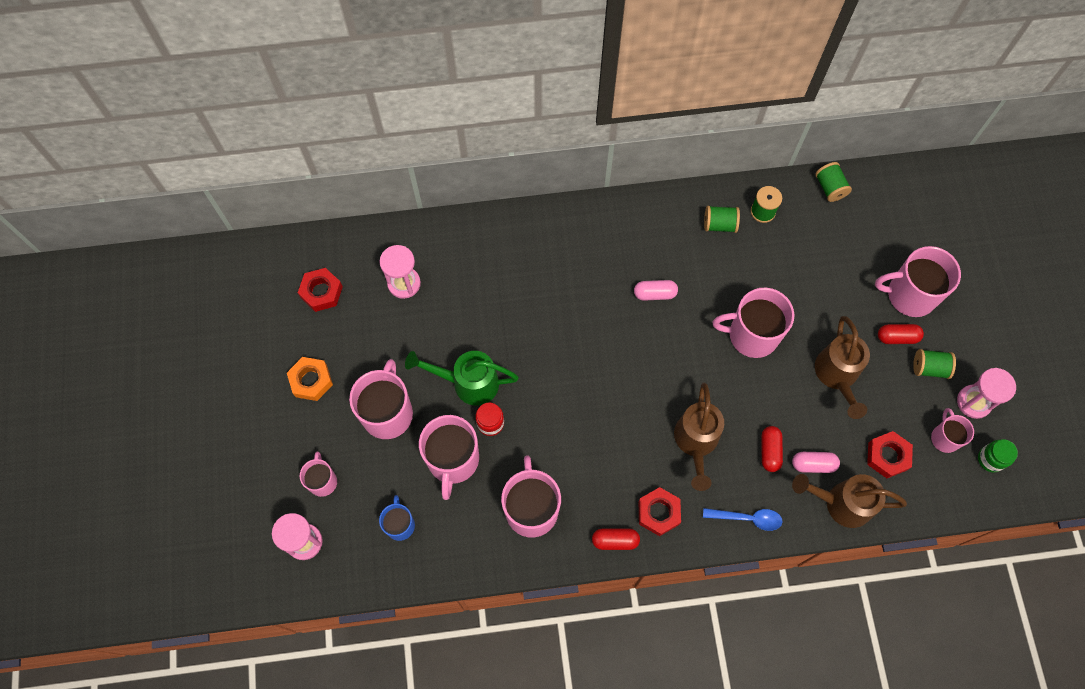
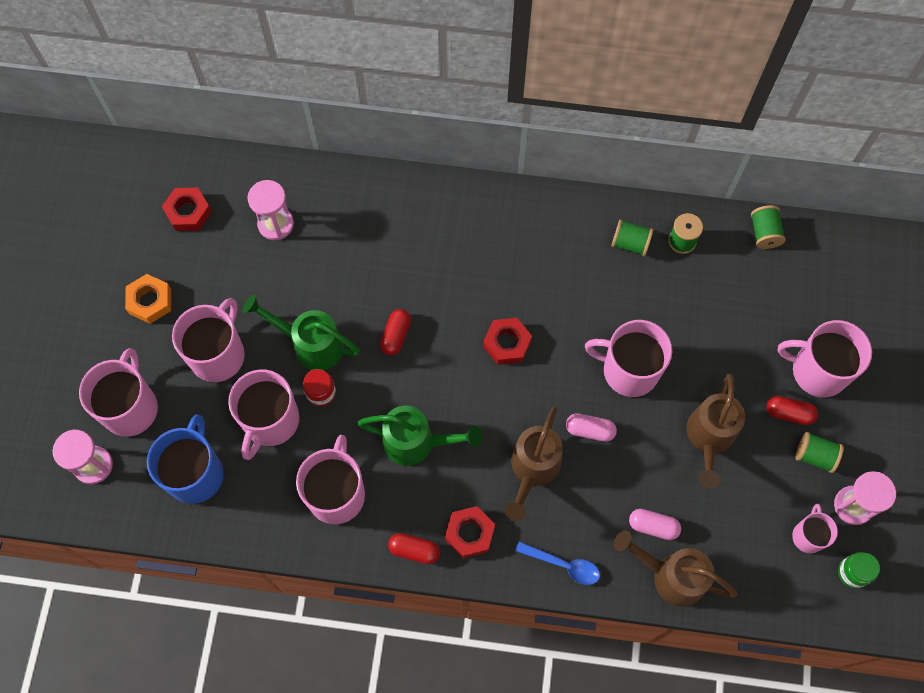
camera: 15 degrees right, 0 degrees up
pink mug [300,452,337,497] -> pink mug [79,348,158,437], size x1.79
blue mug [379,495,415,541] -> blue mug [147,414,224,504], size x1.79
pink capsule [634,280,678,301] -> pink capsule moved to [566,413,617,442]
red capsule [761,426,783,472] -> red capsule moved to [380,309,411,355]
red nut [867,431,913,479] -> red nut moved to [483,318,532,365]
none -> green watering can [357,406,482,466]

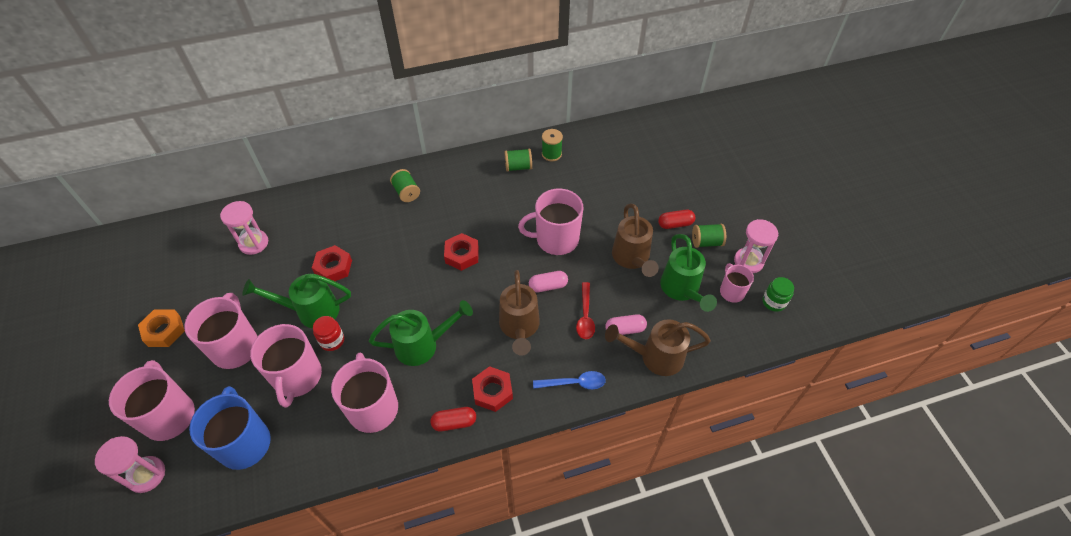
camera: 25 degrees left, 15 degrees down
red nut [162,187,212,231] -> red nut moved to [312,245,352,281]
red capsule [380,309,411,355] -> none
green spool [751,205,785,249] -> green spool moved to [390,169,420,202]
pink mug [777,320,872,398] -> none
none -> red spoon [576,282,595,339]
none -> green watering can [660,234,717,312]

